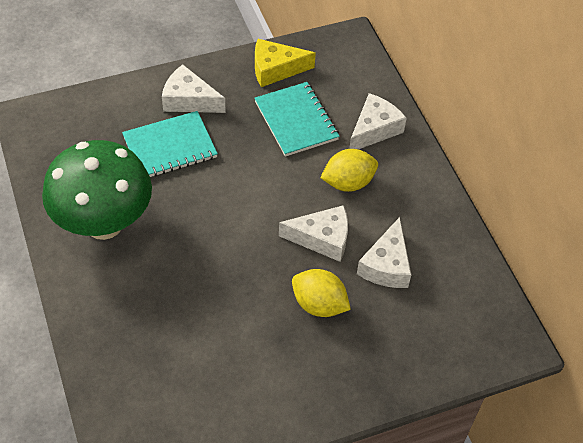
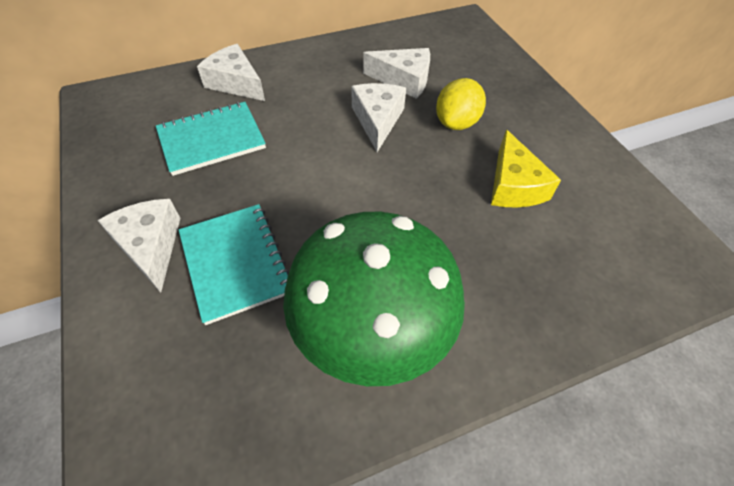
camera: 90 degrees left, 0 degrees up
white cheese [162,65,226,113] -> white cheese turned 135 degrees clockwise [98,199,181,293]
yellow cheese [255,39,316,87] -> yellow cheese moved to [491,130,561,208]
yellow lemon [320,149,378,192] -> none

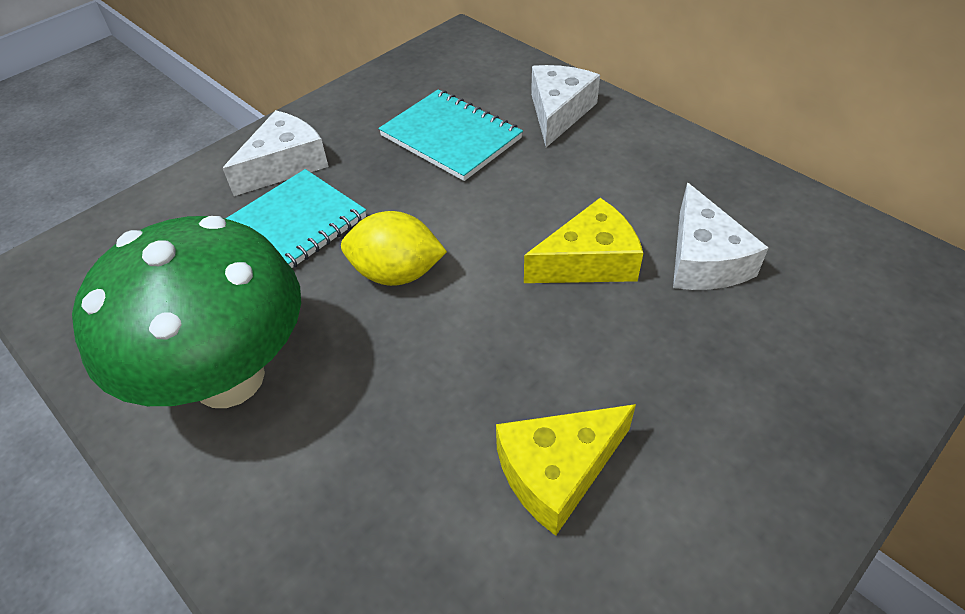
camera: 70 degrees right, 5 degrees down
white cheese [351,83,406,152] -> yellow cheese [524,198,643,283]
yellow lemon [436,78,486,130] -> yellow lemon moved to [341,211,447,286]

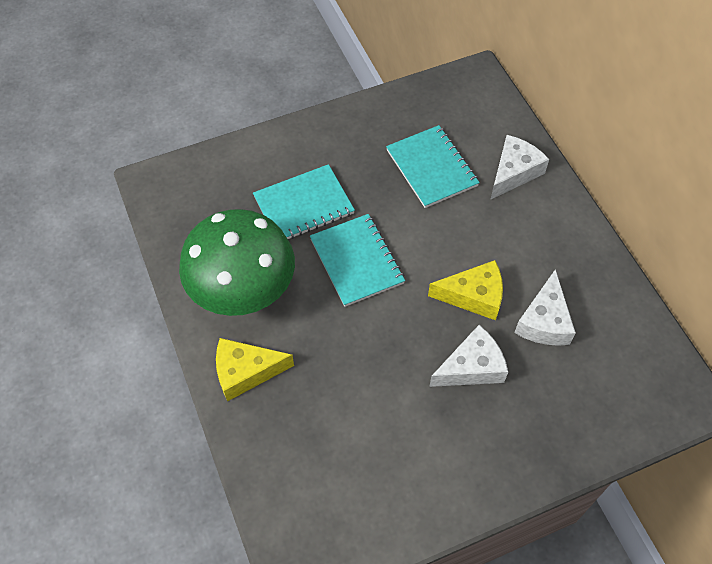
camera: 20 degrees right, 10 degrees up
white cheese [223,110,329,196] -> white cheese moved to [429,325,508,387]
yellow lemon [341,211,447,286] -> turquoise notebook [310,214,405,307]
yellow cheese [496,404,636,536] -> yellow cheese moved to [216,338,294,402]

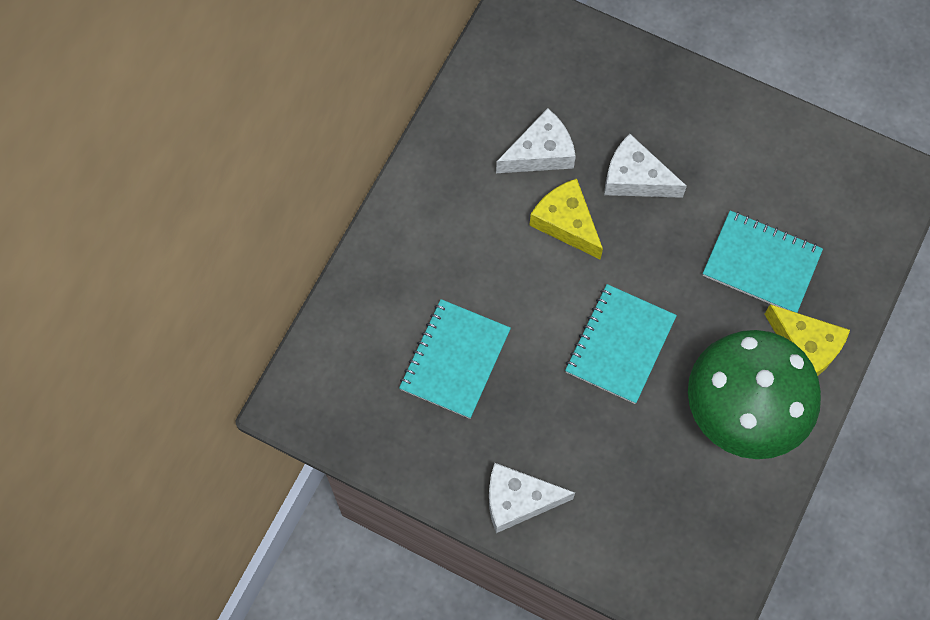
camera: 130 degrees left, 10 degrees up
turquoise notebook [253,164,355,239] -> turquoise notebook moved to [703,211,823,313]
white cheese [490,135,549,200] -> white cheese moved to [489,463,575,533]

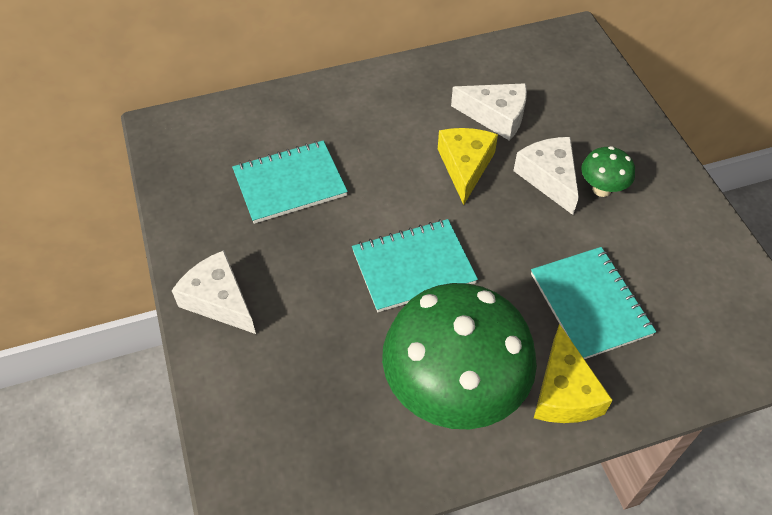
camera: 45 degrees right, 15 degrees down
none -> green mushroom [581,146,635,197]

